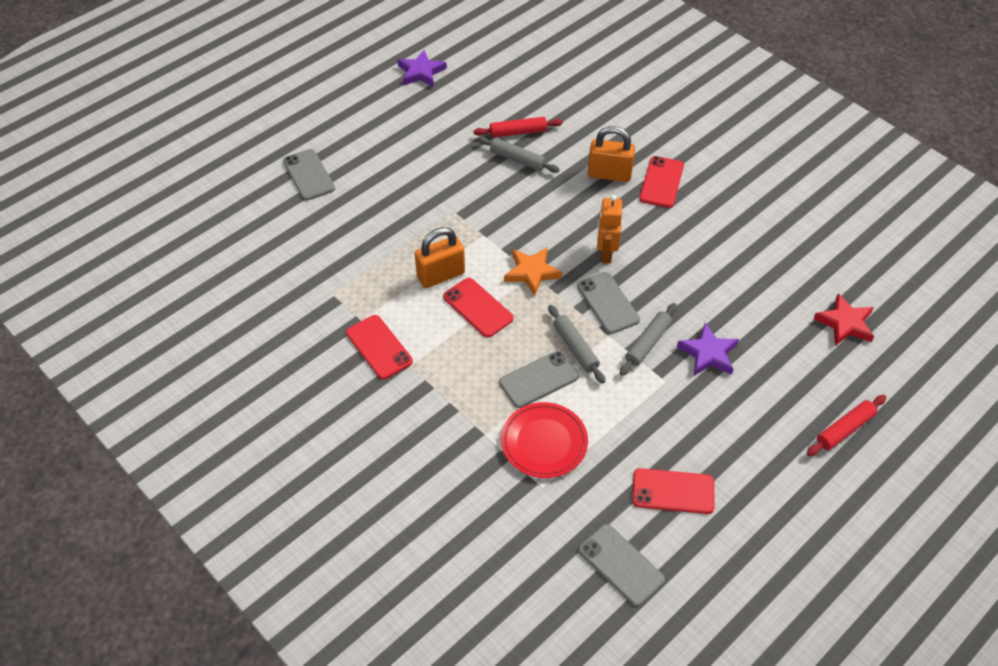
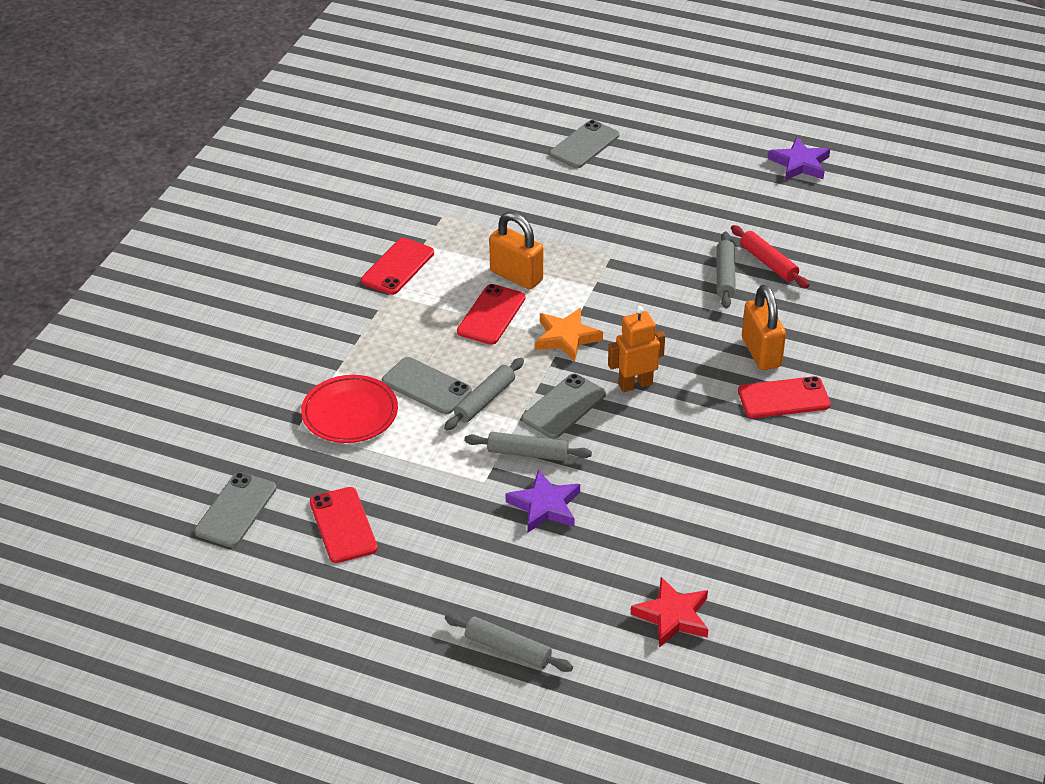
camera: 65 degrees right, 10 degrees down
red rolling pin [807,395,886,456] -> grey rolling pin [445,614,573,672]

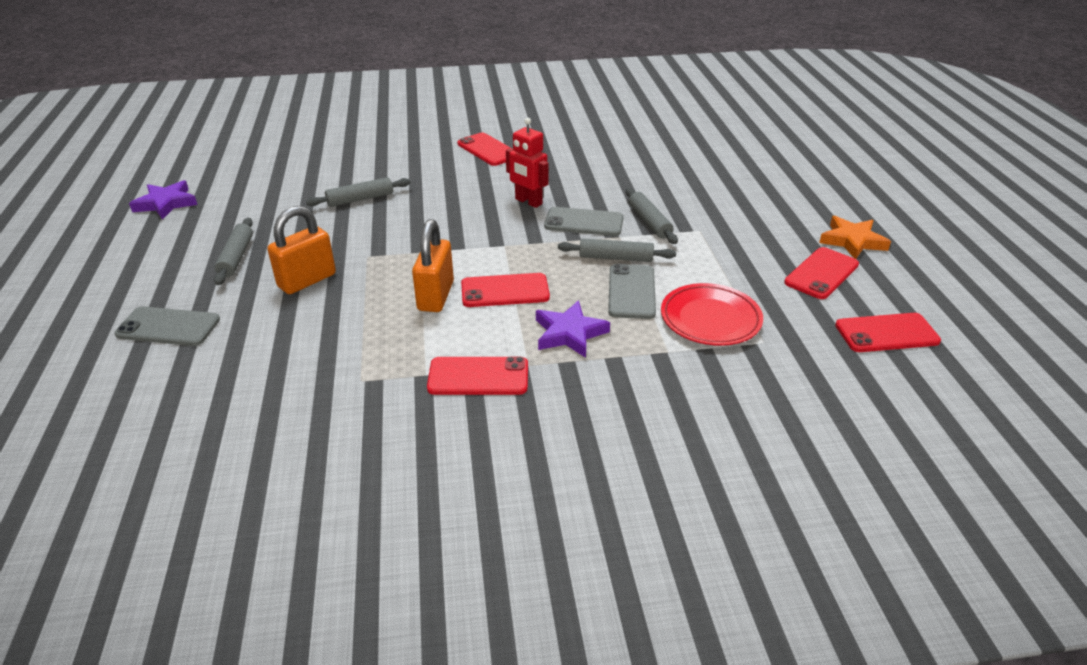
camera: 120 degrees left, 5 degrees down
grey phone [194,472,276,547] -> red phone [835,313,941,352]
grey rolling pin [445,614,573,672] -> grey rolling pin moved to [214,218,253,285]
purple star [506,470,580,532] -> purple star moved to [536,300,610,358]
orange star [535,308,603,362] -> orange star moved to [819,216,891,259]
orange robot [608,306,665,392] -> red robot [506,118,549,208]
red star [631,577,708,648] -> none
red rolling pin [731,225,809,288] -> none
orange padlock [742,285,786,370] -> orange padlock moved to [267,206,336,294]

